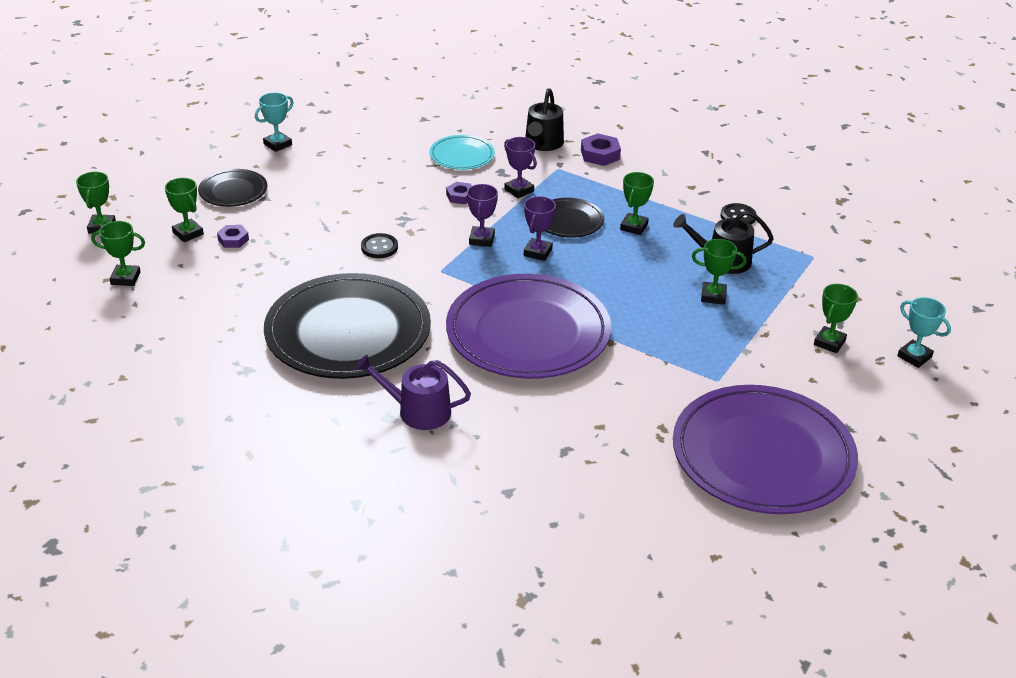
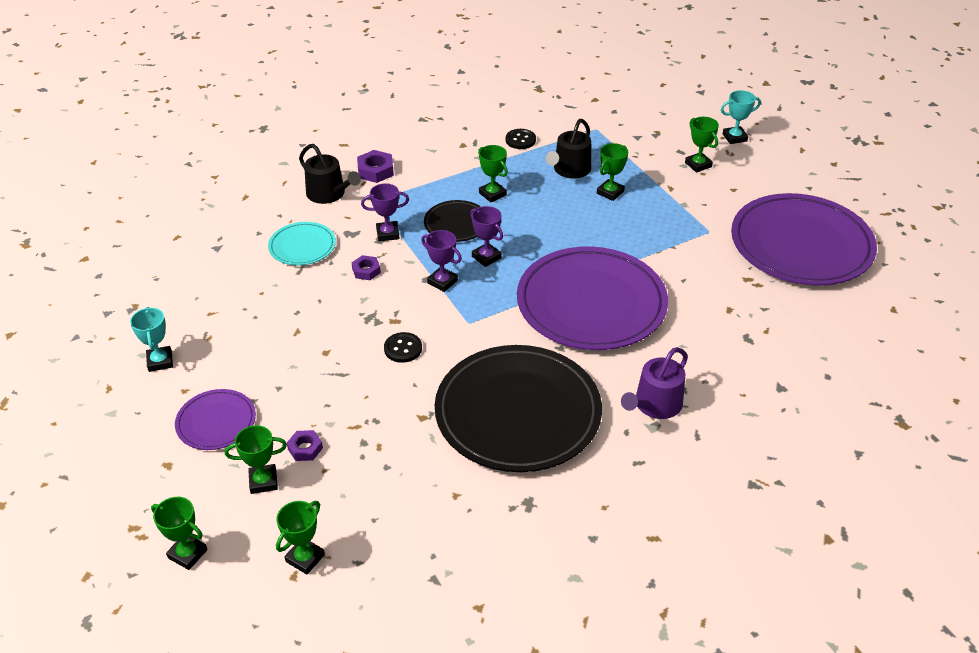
camera: 60 degrees left, 5 degrees up
black plate [198,169,267,207] -> purple plate [175,389,256,450]

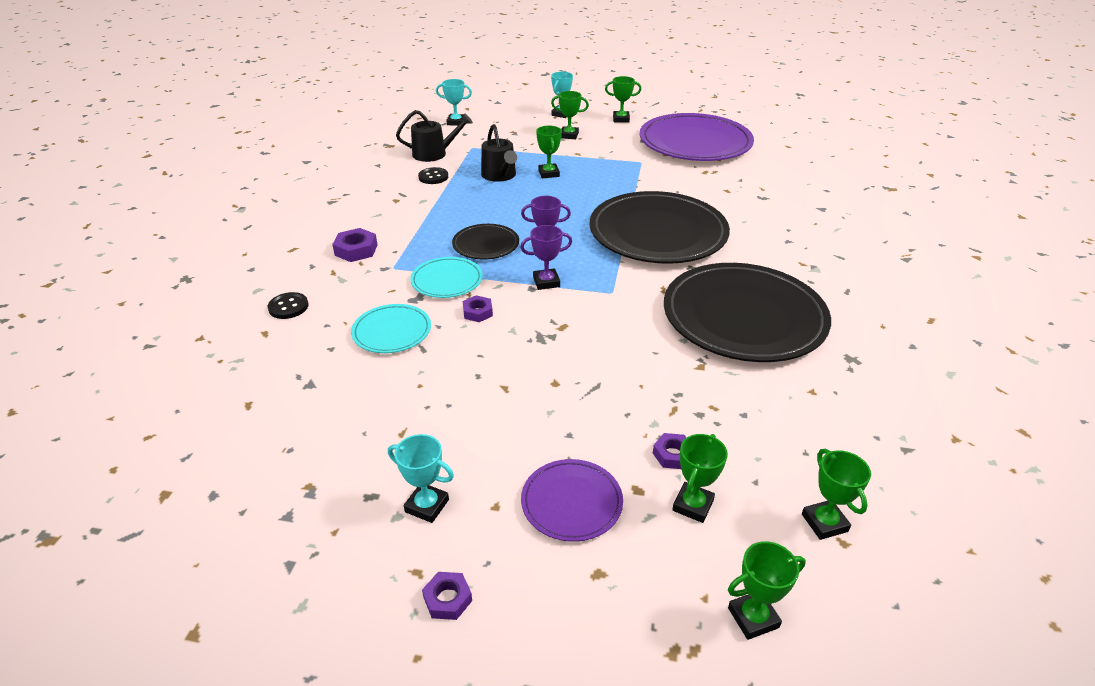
camera: 50 degrees left, 5 degrees down
black watering can [299,144,361,204] -> black watering can moved to [396,110,473,162]
purple trophy [361,183,409,242] -> turquoise plate [410,257,483,298]
black button [384,332,422,363] -> black button moved to [268,292,308,319]
green trophy [478,145,508,203] -> green trophy moved to [605,76,641,123]
purple plate [517,246,668,350] -> black plate [590,191,730,264]
purple watering can [621,347,688,419] -> none
none -> purple nut [422,572,472,620]
none -> turquoise trophy [436,79,472,126]

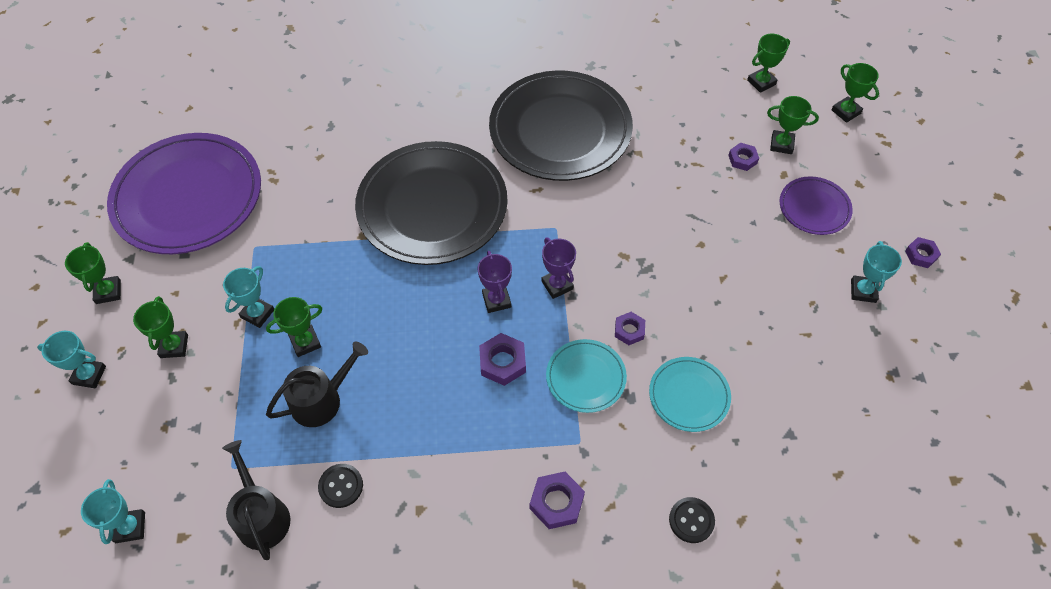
camera: 105 degrees left, 20 degrees up
black plate [452,224,519,260] -> purple nut [479,333,526,386]
none -> turquoise trophy [223,266,274,328]

